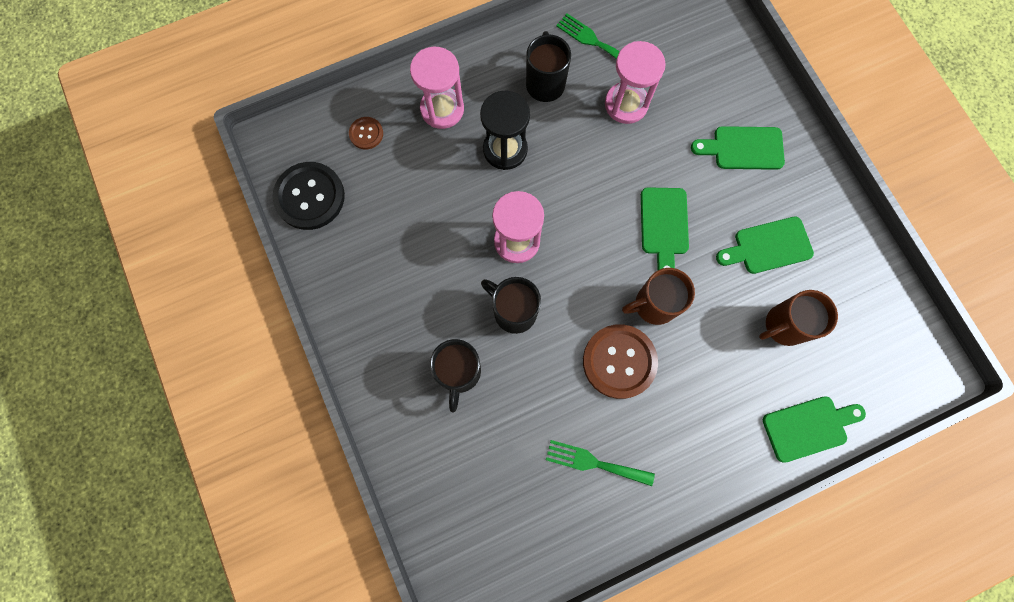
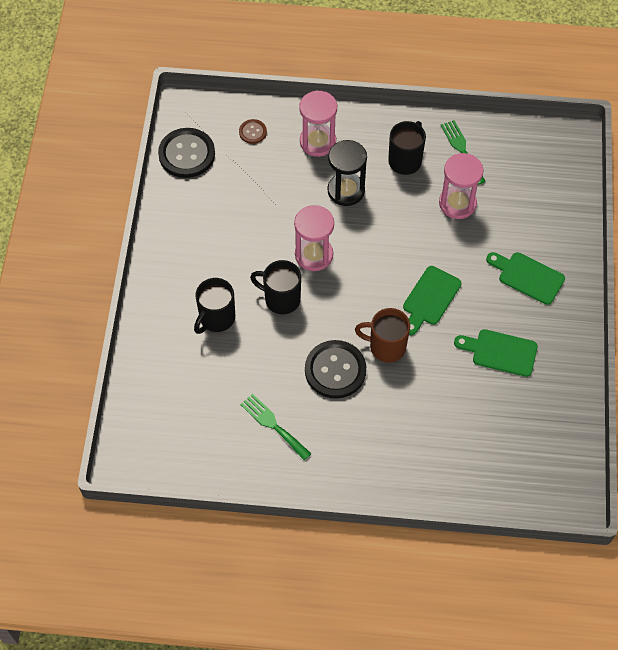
camera: 30 degrees right, 15 degrees down
black mug [481,277,541,334] -> black mug turned 45 degrees counterclockwise [250,260,301,314]
brown button [583,324,658,399] -> black button [305,340,366,399]
brown mug [759,290,838,346] -> none
green cutting board [763,396,866,463] -> none

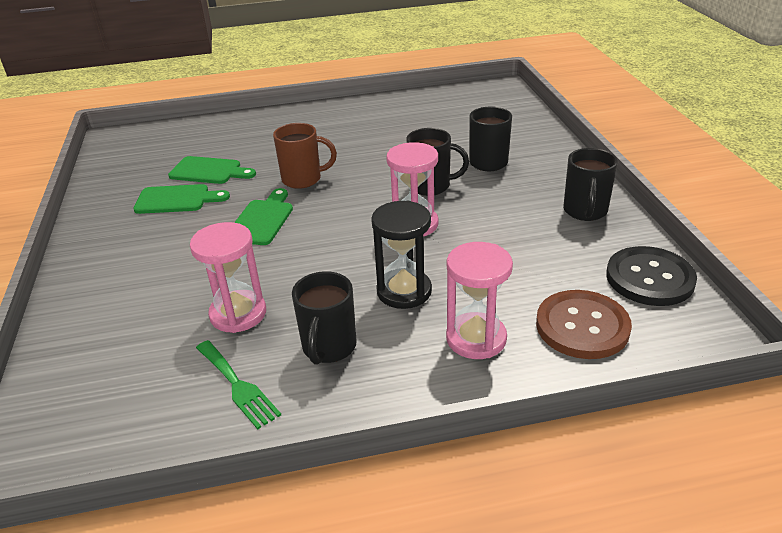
camera: 165 degrees right, 25 degrees down
brown button [239,119,267,144] -> brown button [536,290,632,359], size x2.00
green fork [240,393,311,460] -> none
black button [305,340,366,399] -> none
green cutting board [486,252,565,305] -> green cutting board moved to [168,156,256,184]
none -> black mug [563,148,618,221]

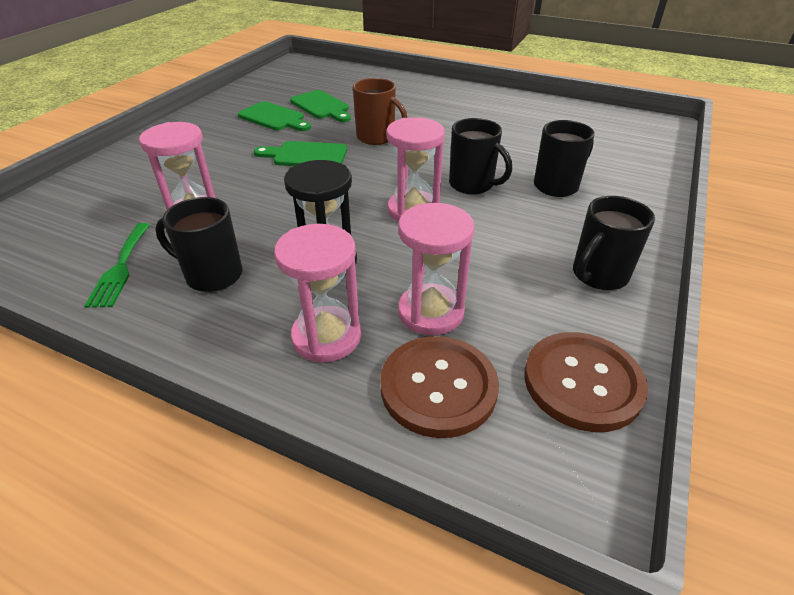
camera: 35 degrees right, 5 degrees up
green cutting board [234,188,293,245] -> green cutting board turned 135 degrees counterclockwise [254,141,347,166]
black mug [292,271,357,365] -> black mug turned 60 degrees clockwise [155,197,242,292]
black button [606,246,697,306] -> brown button [524,332,648,432]
none -> pink hourglass [398,203,475,335]

